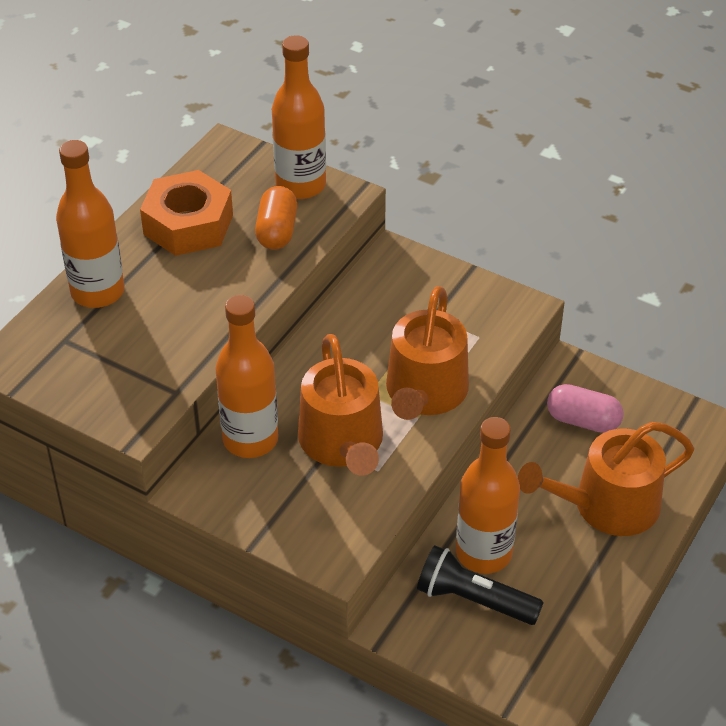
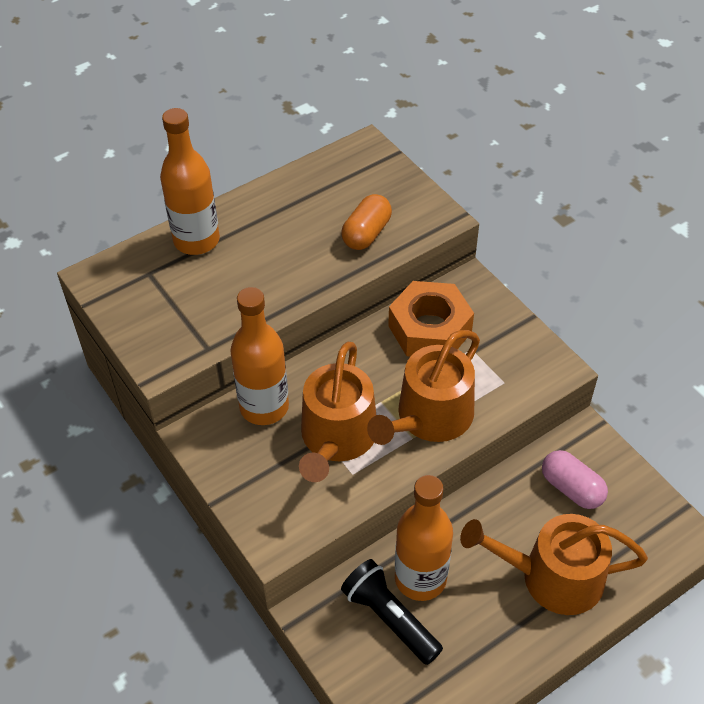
camera: 25 degrees right, 5 degrees up
orange nut [140,170,233,256] -> orange nut moved to [388,281,474,357]
orange bottle [272,35,326,199] -> none

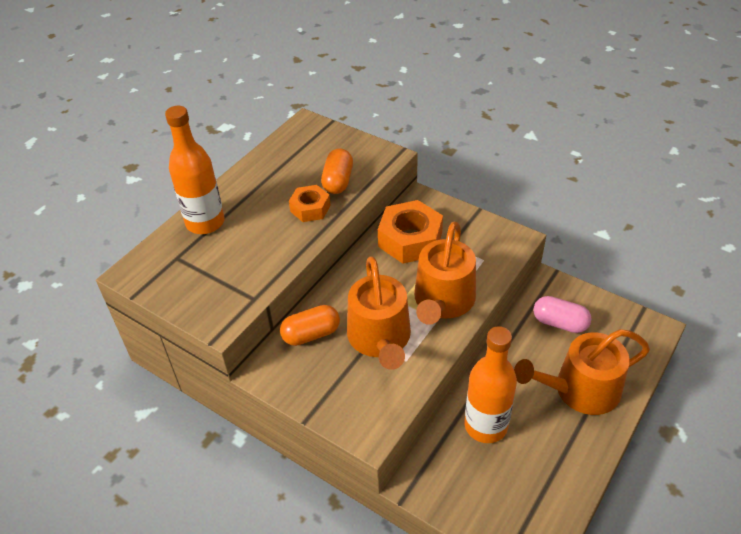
camera: 20 degrees left, 5 degrees down
orange bottle [230,287,289,425] -> orange capsule [280,305,340,346]
black flashlight [341,559,443,665] -> none
none -> orange nut [289,185,331,222]

